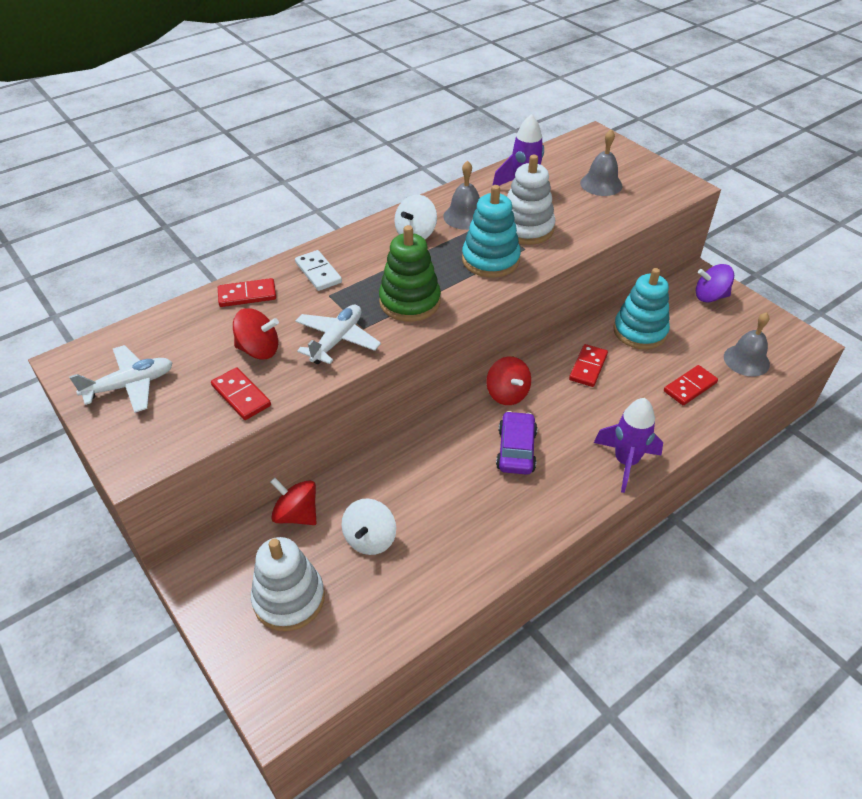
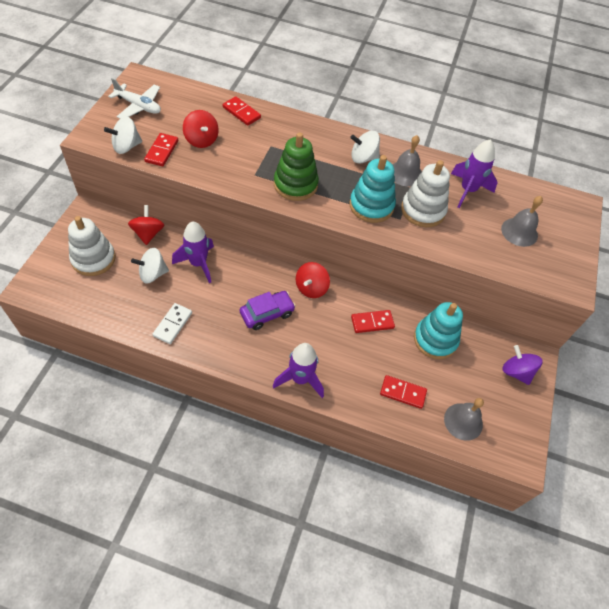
camera: 50 degrees right, 10 degrees up
white domino [295,250,342,291] -> white domino moved to [152,303,192,344]
white plane [295,305,381,364] -> none
none -> white spinning top [104,117,142,154]
none -> purple rocket [172,222,214,283]

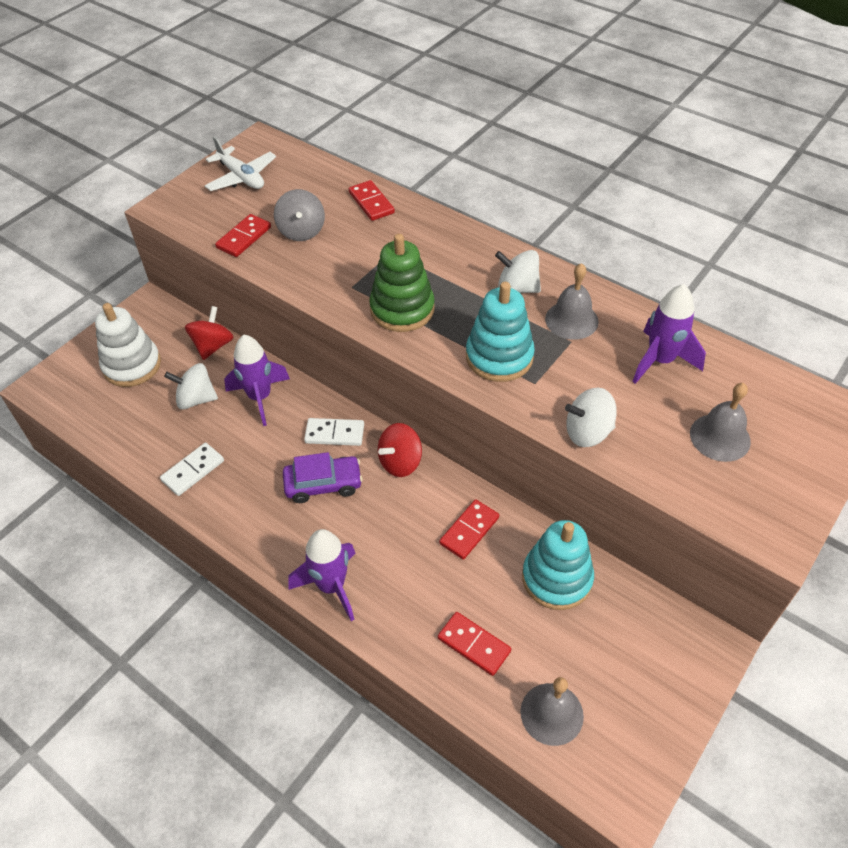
camera: 25 degrees right, 5 degrees down
white spinning top [104,117,142,154] -> white spinning top moved to [565,388,617,447]
red spinning top [183,110,219,148] -> grey spinning top [274,189,325,241]
red domino [351,310,395,333] -> red domino turned 60 degrees counterclockwise [439,499,499,560]
white stacking toy [401,160,450,227] -> none
purple spinning top [502,345,543,385] -> none
none -> white domino [304,418,364,446]

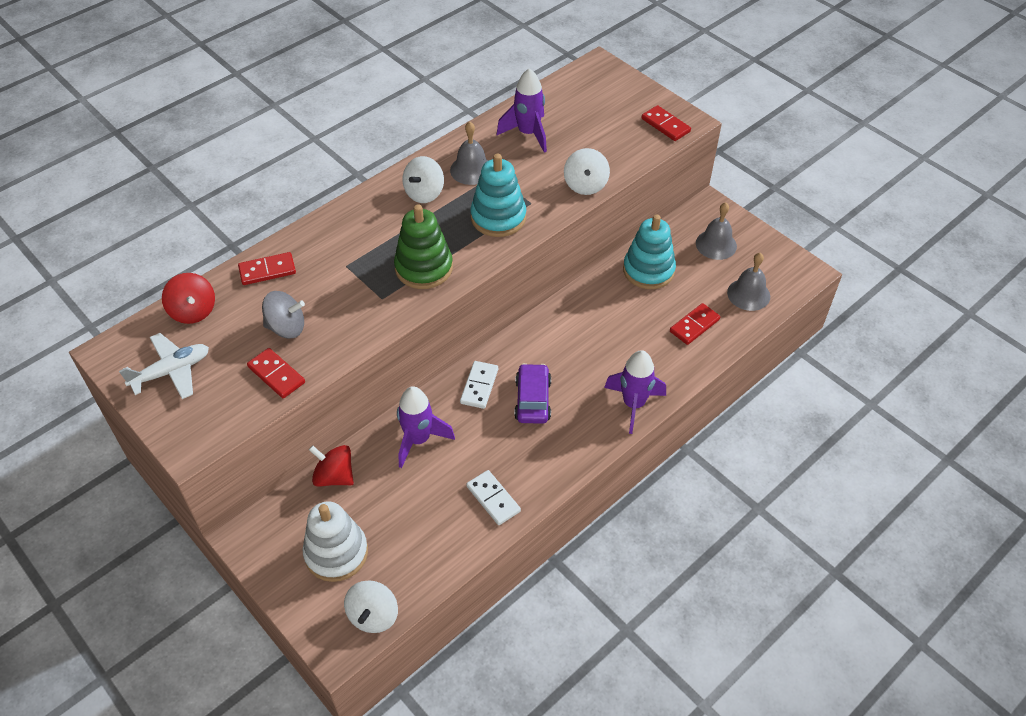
camera: 80 degrees left, 0 degrees up
white spinning top [164,363,218,409] -> white spinning top moved to [344,580,398,633]
red spinning top [378,423,422,477] -> red spinning top moved to [162,273,215,324]
red domino [439,499,499,560] -> red domino moved to [641,105,691,141]
grey bell [690,383,751,462] -> grey bell moved to [696,202,737,260]

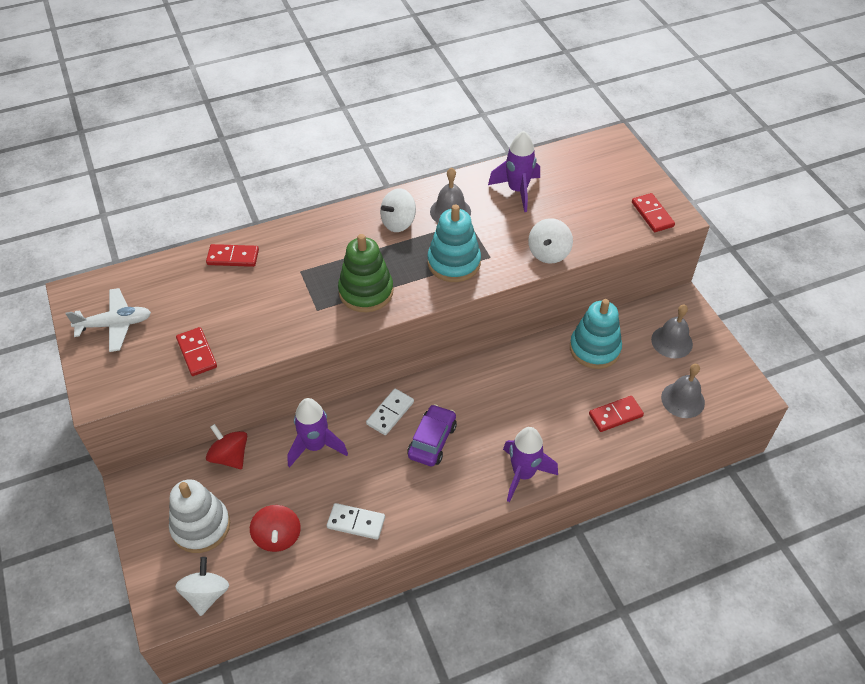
camera: 20 degrees right, 0 degrees up
red spinning top [162,273,215,324] -> red spinning top moved to [250,505,301,552]
grey spinning top [262,291,305,338] -> none
white spinning top [344,580,398,633] -> white spinning top turned 150 degrees clockwise [175,557,229,616]
white domino [466,470,521,525] -> white domino turned 60 degrees counterclockwise [327,503,385,540]

